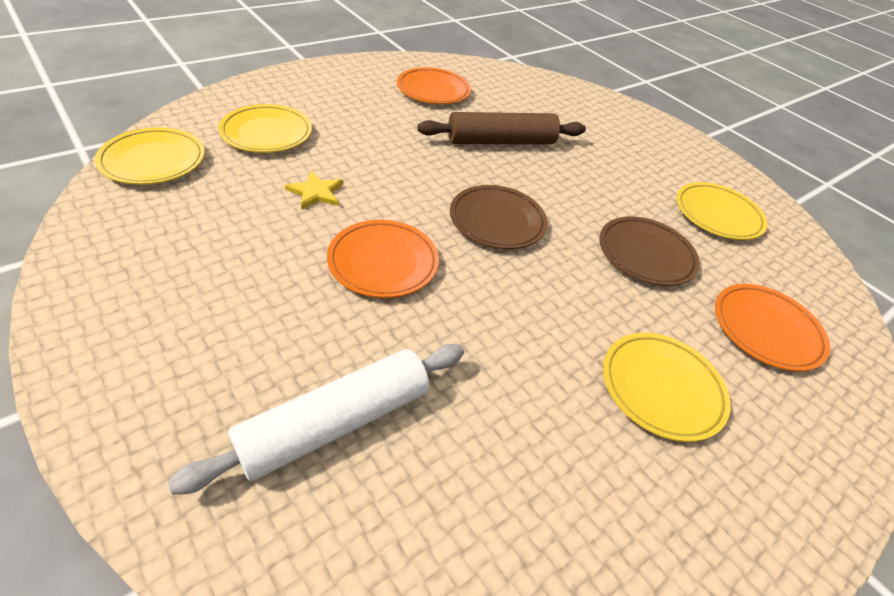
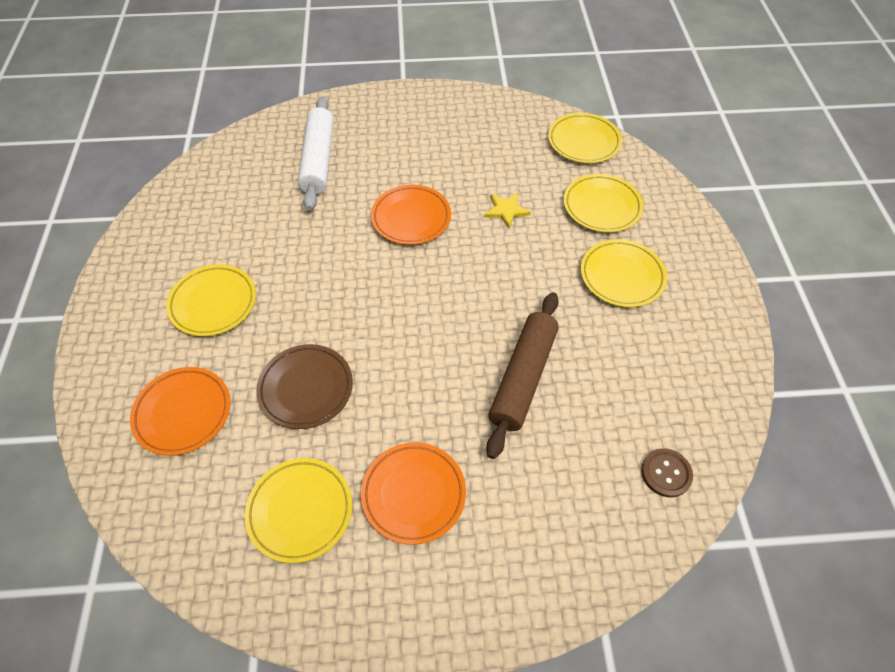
camera: 130 degrees right, 10 degrees up
orange plate [397,67,471,104] -> orange plate moved to [361,442,466,545]
brown plate [450,185,548,249] -> none
none -> yellow plate [581,239,667,307]
none -> brown button [641,448,693,498]

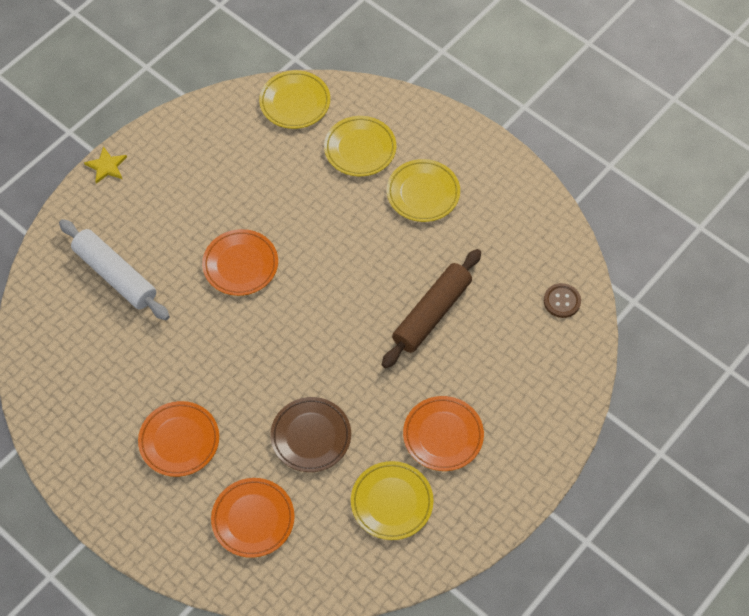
camera: 45 degrees left, 5 degrees up
yellow plate [166,264,256,336] -> orange plate [138,401,219,477]
yellow star [484,193,531,228] -> yellow star moved to [84,146,127,184]
brown rolling pin [486,292,559,459] -> brown rolling pin turned 60 degrees clockwise [382,249,481,368]

